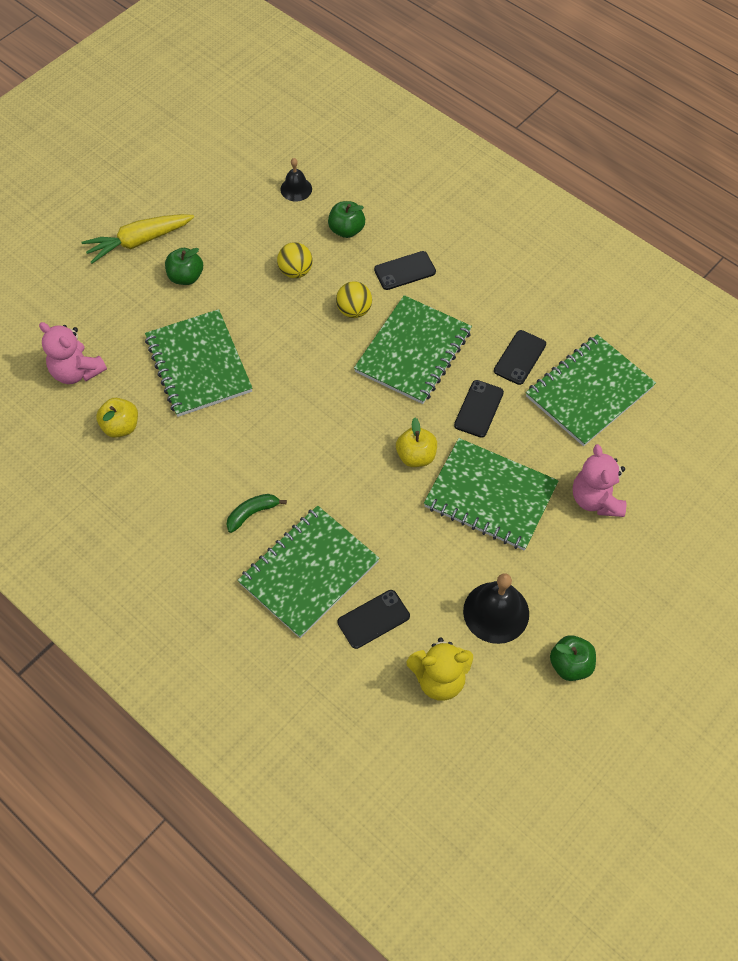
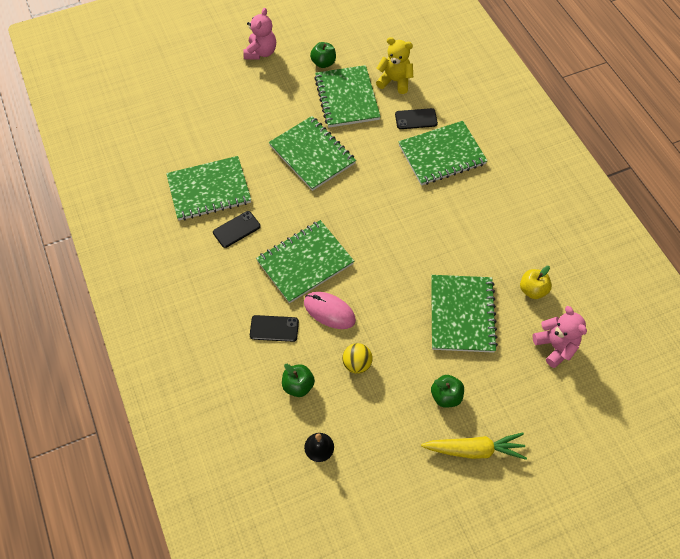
camera: 155 degrees left, 0 degrees up
green banana [226,494,287,533] -> none
yellow ball [336,281,372,318] -> pink mouse [304,292,356,329]
yellow apple [396,418,437,467] -> none
black phone [454,380,504,438] -> none
black bell [463,573,529,644] -> green notebook [314,65,381,128]
pink teddy bear [573,444,626,517] -> pink teddy bear moved to [243,8,276,60]

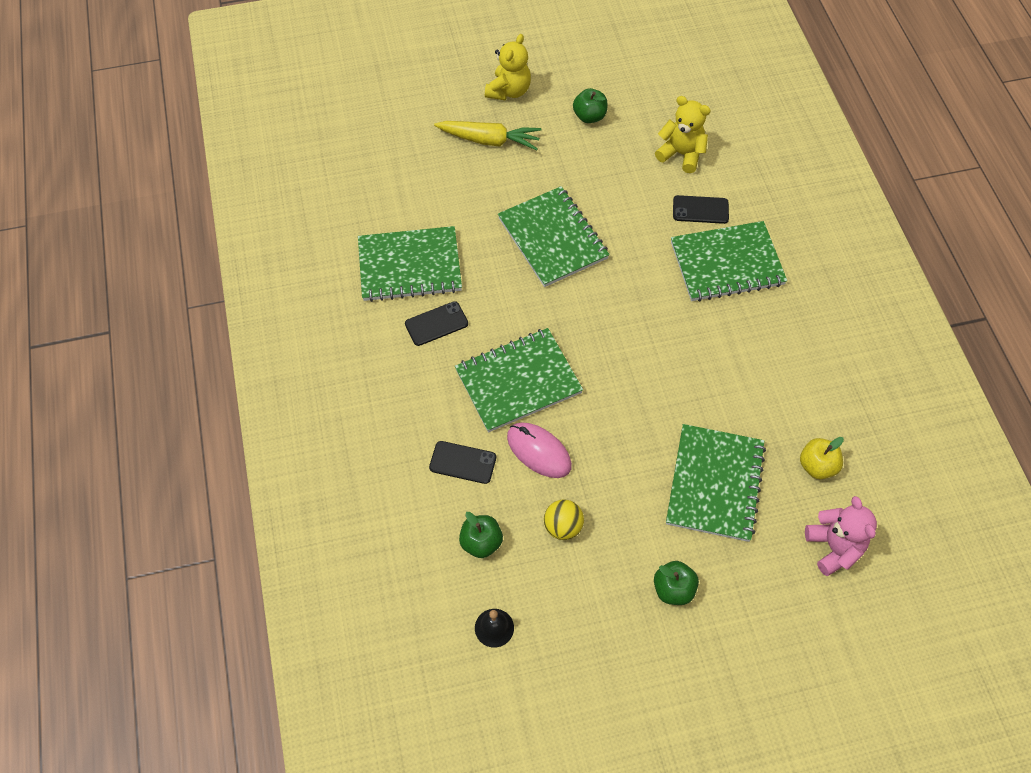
camera: 10 degrees right, 0 degrees up
pink teddy bear [243,8,276,60] -> yellow teddy bear [485,34,531,100]
green notebook [314,65,381,128] -> none
yellow carrot [421,432,527,460] -> yellow carrot moved to [434,121,542,150]

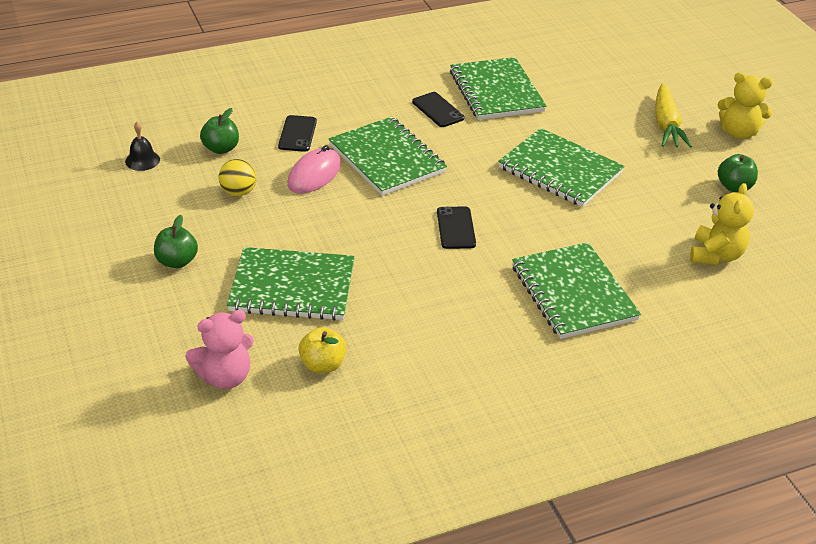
camera: 80 degrees right, 20 degrees down
green notebook [498,186,610,287] -> green notebook turned 75 degrees clockwise [498,128,625,207]
black phone [673,195,729,224] -> black phone moved to [437,206,476,249]

